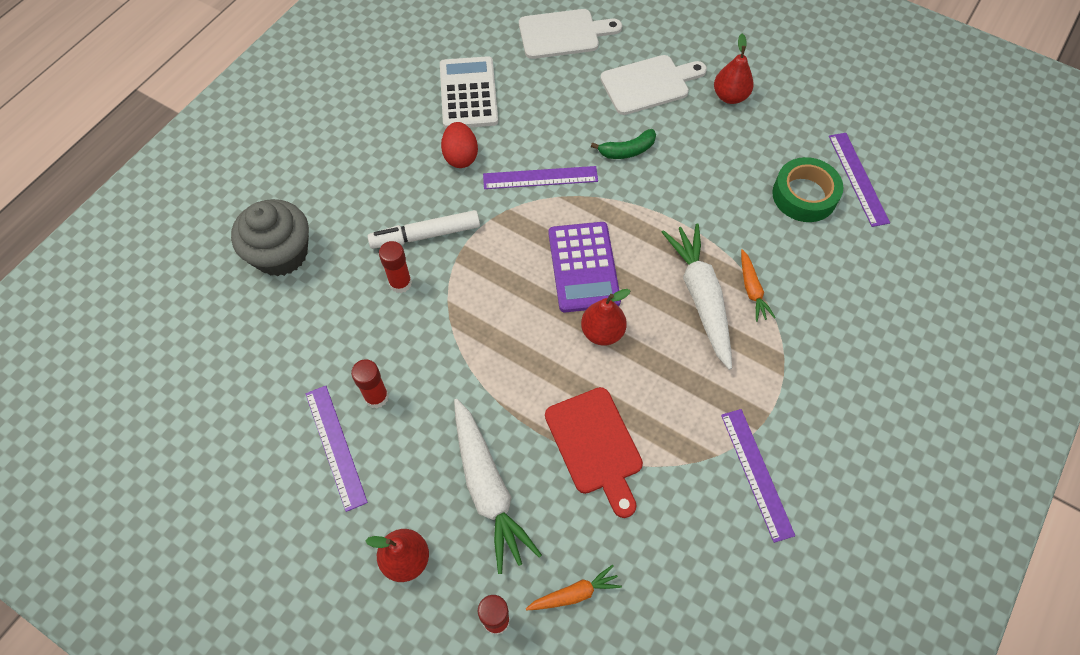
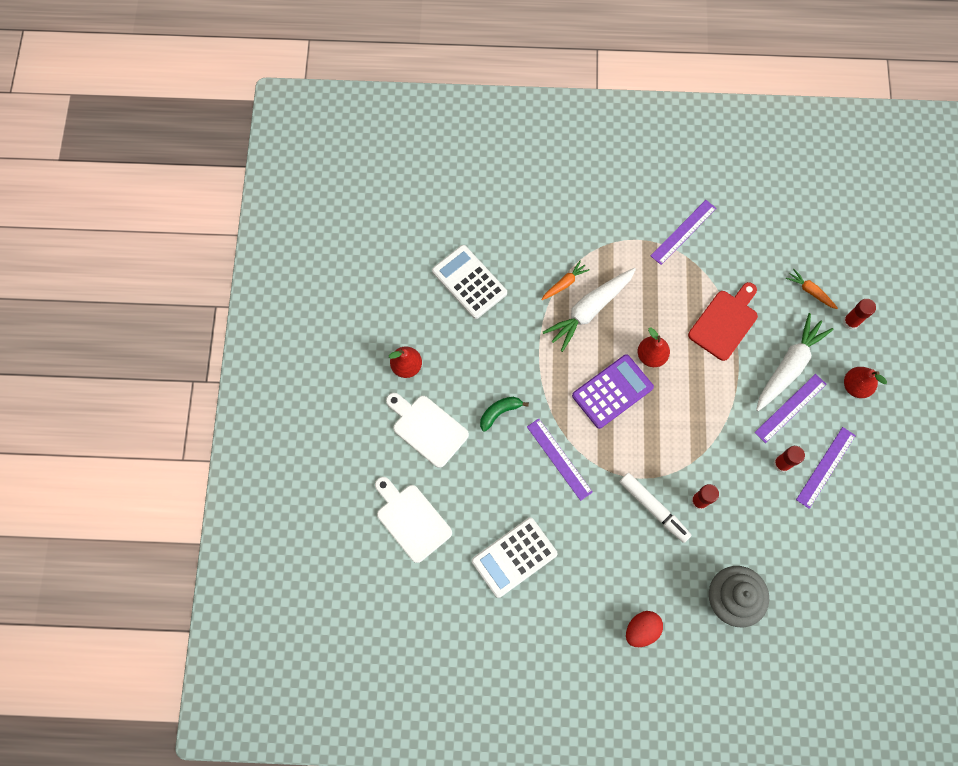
camera: 120 degrees left, 10 degrees up
red egg [441,122,478,168] -> red egg moved to [626,611,663,647]
green banana [591,129,656,159] -> green banana turned 75 degrees counterclockwise [480,397,529,432]
green tape [772,157,843,222] -> white calculator [432,245,507,319]
purple ruler [829,133,890,227] -> purple ruler moved to [754,374,826,443]

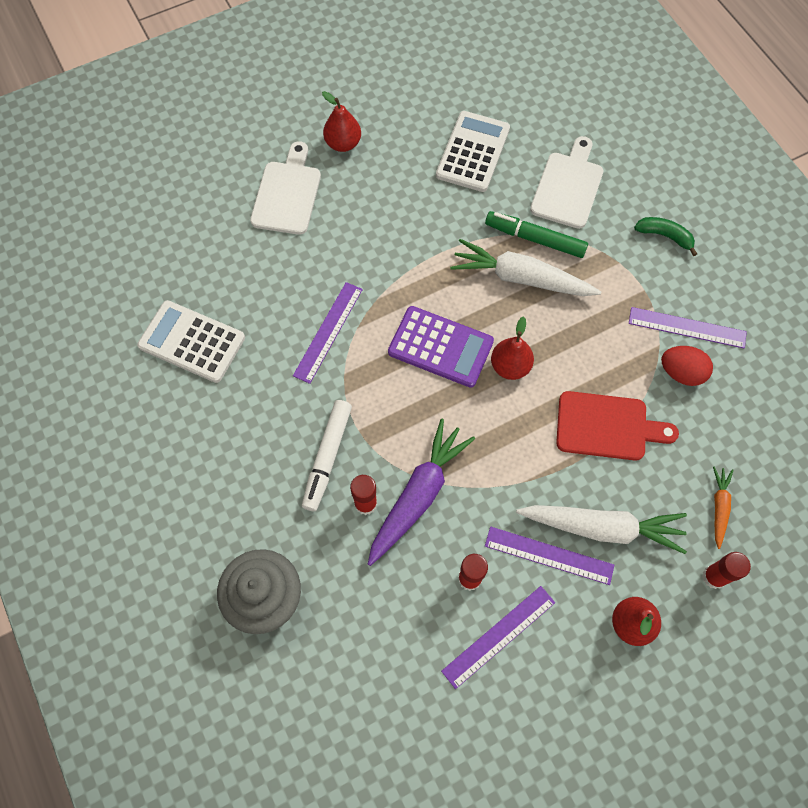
camera: 60 degrees right, 5 degrees down
white cutting board [375,477,452,563] -> white cutting board moved to [530,136,604,229]
green banana [480,397,529,432] -> green banana moved to [634,217,697,256]
orange carrot [541,260,590,300] -> green marker [485,211,588,258]
red egg [626,611,663,647] -> red egg moved to [661,346,713,386]
purple ruler [796,427,856,509] -> purple ruler turned 45 degrees counterclockwise [441,586,555,689]
none -> purple carrot [368,418,475,566]

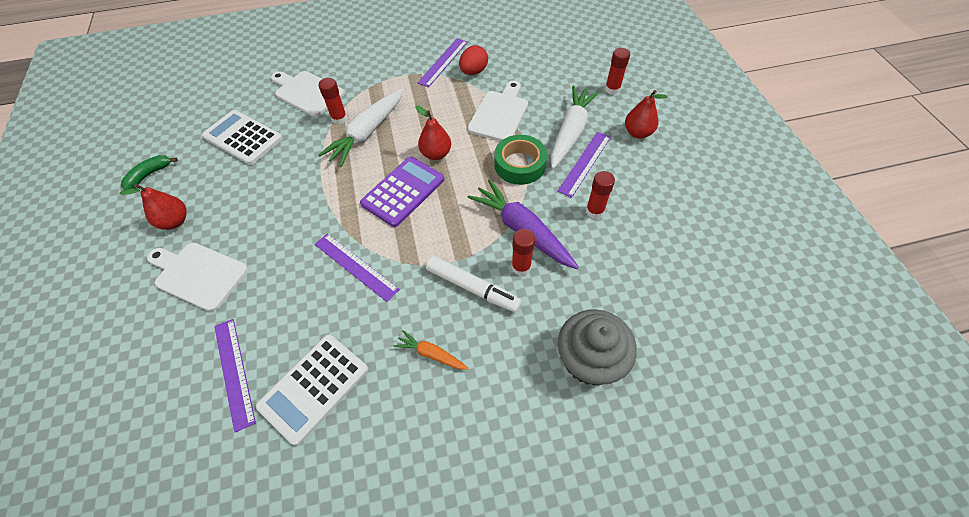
camera: 75 degrees left, 10 degrees down
purple ruler [441,586,555,689] -> purple ruler moved to [214,319,256,432]
green marker [485,211,588,258] -> red glue stick [318,78,347,124]
red cutting board [556,391,679,460] -> white cutting board [468,81,528,141]
green banana [634,217,697,256] -> green banana moved to [121,155,178,190]
orange carrot [713,466,734,549] -> orange carrot moved to [394,330,469,370]
none -> green tape [494,135,547,185]

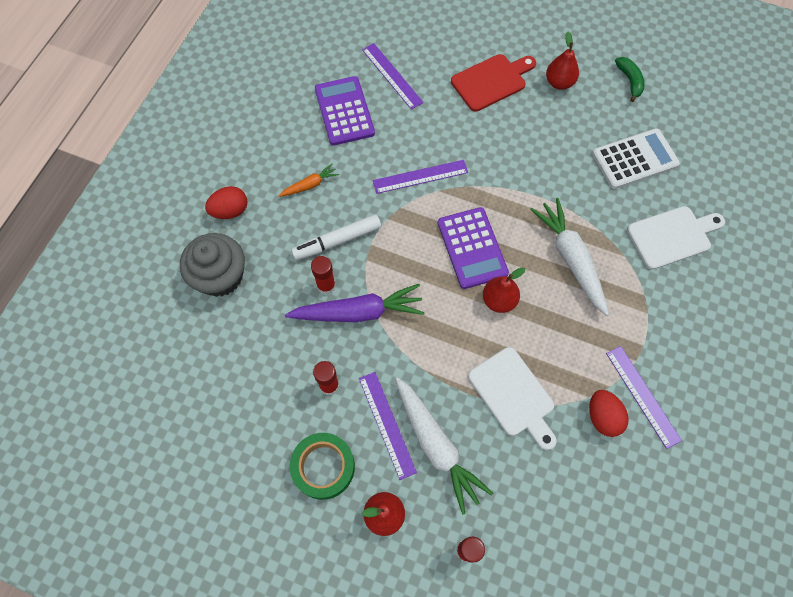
camera: 125 degrees right, 10 degrees up
white cutting board [147,243,248,312] -> red cutting board [451,54,536,112]
purple ruler [214,319,256,432] -> purple ruler turned 45 degrees clockwise [362,43,424,110]
white calculator [256,334,368,446] -> purple calculator [315,76,375,146]
red glue stick [318,78,347,124] -> none
green tape [494,135,547,185] -> green tape moved to [290,433,355,500]
none -> red egg [205,186,247,219]

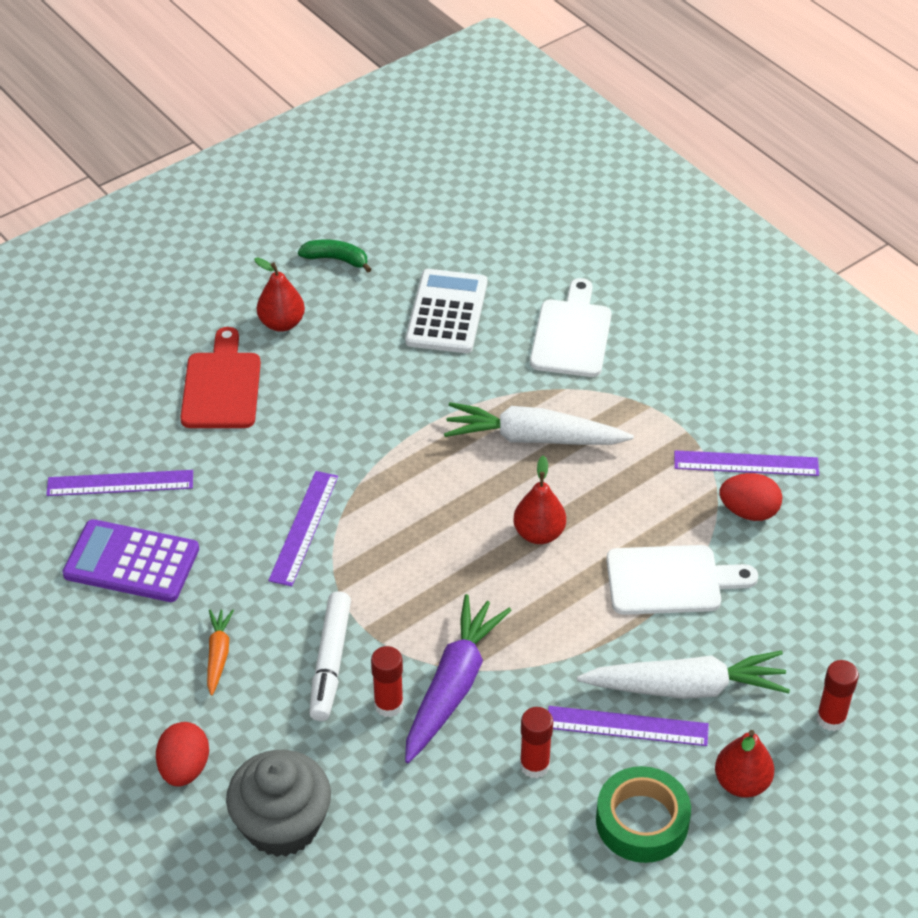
camera: 60 degrees left, 20 degrees down
purple calculator [438,207,509,289] -> none

